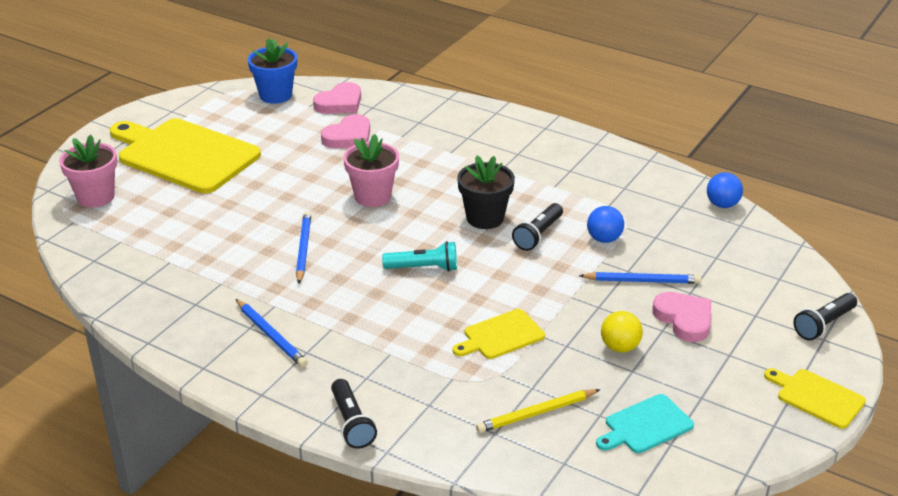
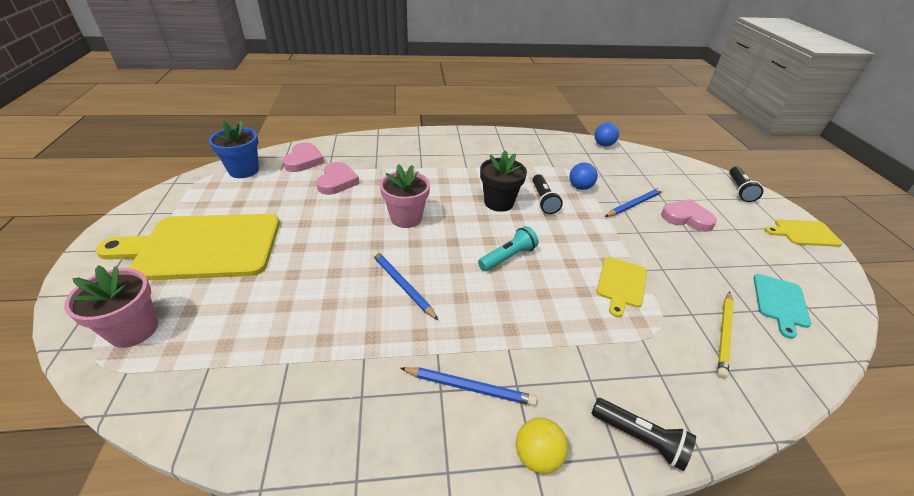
camera: 40 degrees left, 5 degrees up
yellow ball [601,311,643,353] -> yellow ball moved to [516,418,568,474]

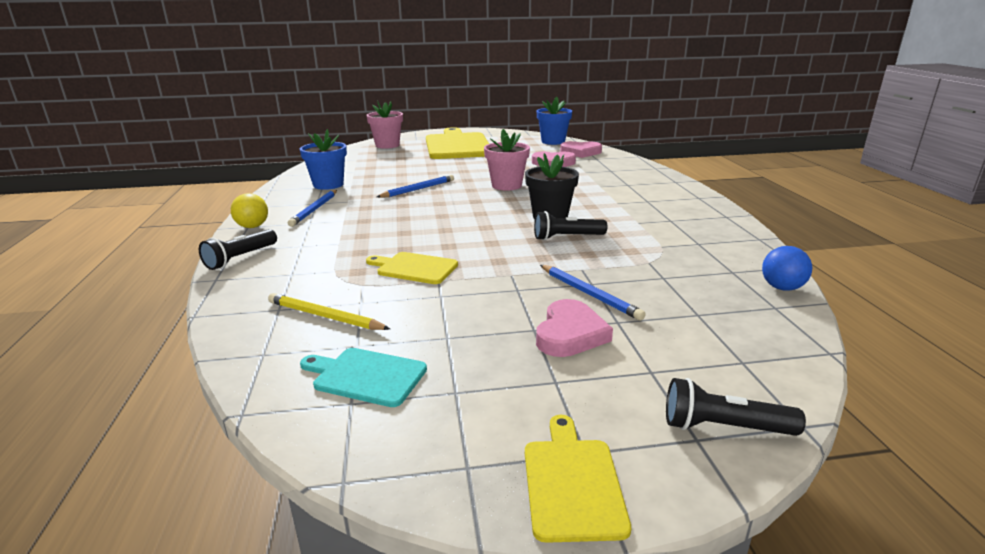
camera: 90 degrees right, 15 degrees down
turquoise flashlight [478,226,539,271] -> none
blue ball [569,162,598,190] -> none
none -> blue flower pot [300,129,347,190]

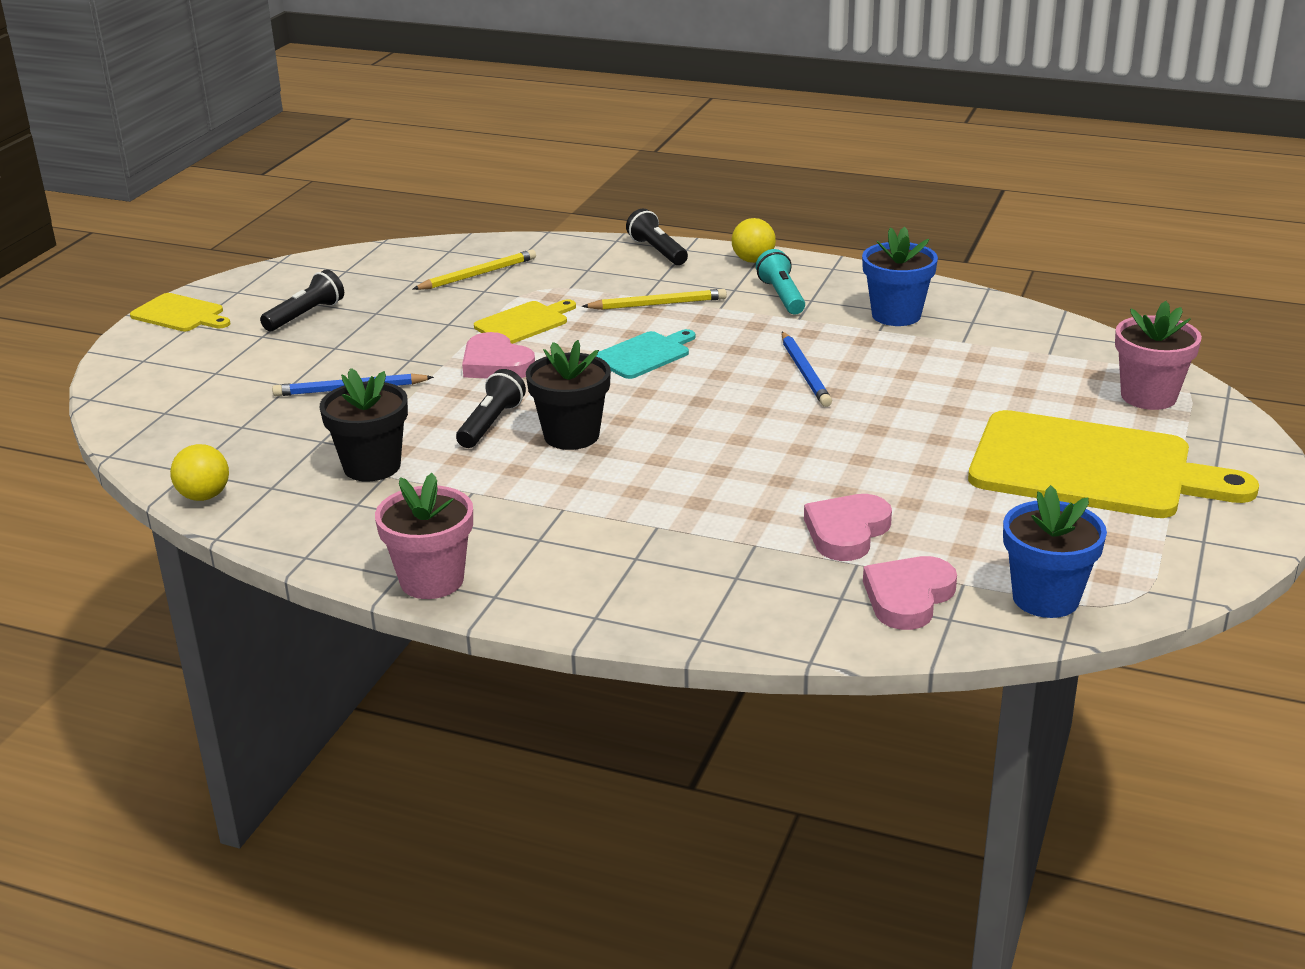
camera: 120 degrees right, 5 degrees up
blue pencil [288,190,337,227] -> turquoise flashlight [756,249,805,314]
turquoise cutting board [300,348,427,407] -> turquoise cutting board moved to [597,329,696,379]
pink flower pot [484,129,530,191] -> pink flower pot moved to [375,473,473,599]
pink heart [536,299,613,357] -> pink heart moved to [462,332,535,378]
black flashlight [666,378,806,436] -> black flashlight moved to [260,270,344,331]
blue ball [762,246,812,291] -> yellow ball [170,444,229,501]
none -> black flower pot [320,368,408,482]
none -> yellow pencil [582,289,727,310]

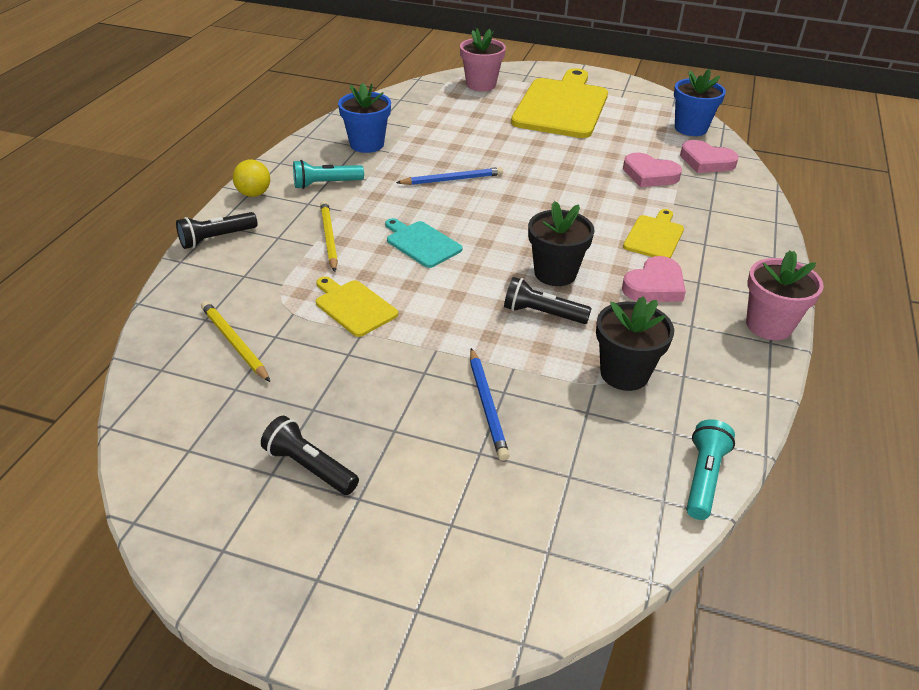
camera: 95 degrees left, 10 degrees up
yellow cutting board [130,293,230,331] -> yellow cutting board moved to [623,209,684,258]
yellow ball [170,444,229,501] -> turquoise flashlight [686,419,735,520]
pink heart [462,332,535,378] -> pink heart moved to [622,256,686,302]

